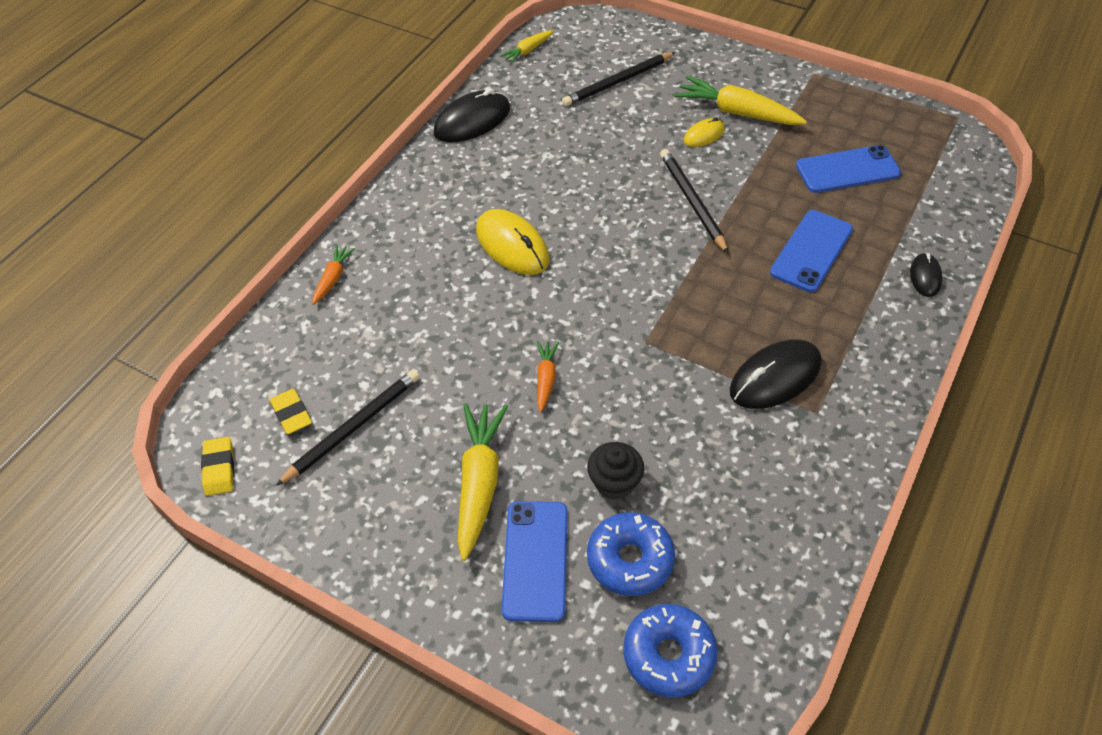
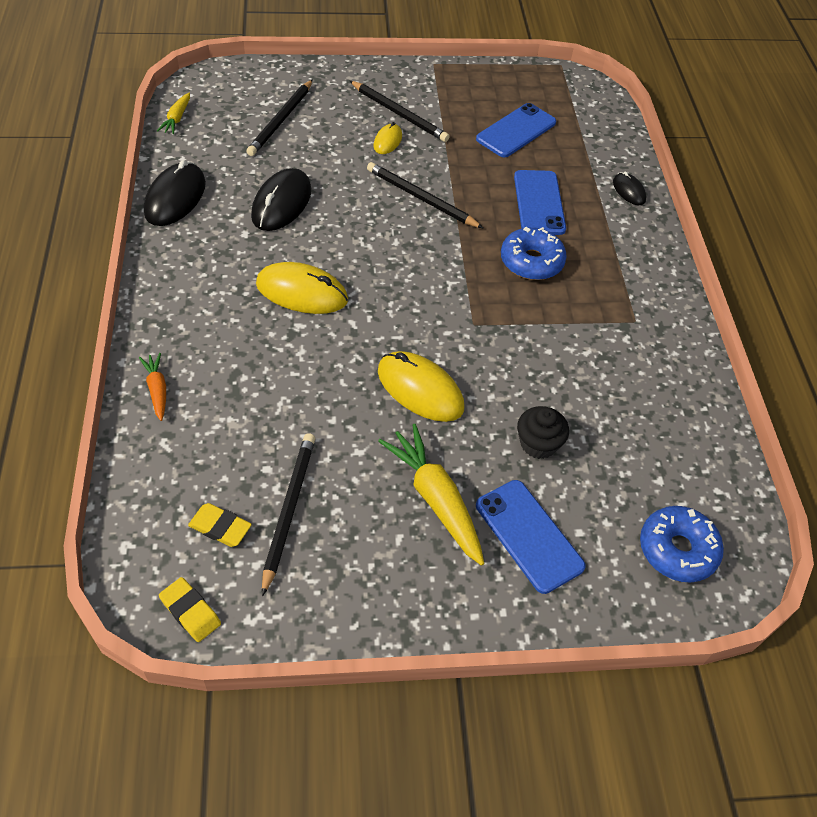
camera: 40 degrees left, 0 degrees up
orange carrot [537,341,559,412] -> yellow mouse [378,351,465,422]
blue donut [587,512,675,596] -> blue donut moved to [501,227,567,280]
yellow carrot [675,76,807,125] -> black pencil [350,81,450,142]
black mouse [730,339,822,409] -> black mouse moved to [251,168,311,231]

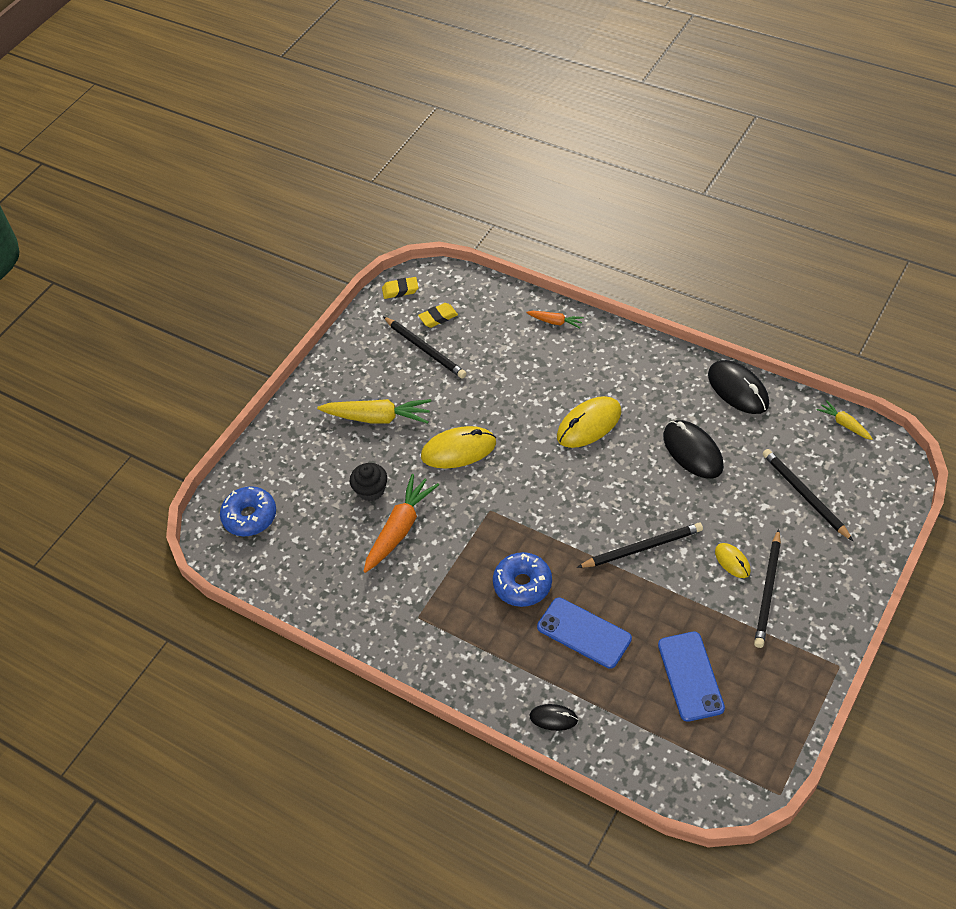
camera: 135 degrees right, 0 degrees up
black pencil [350,81,450,142] -> black pencil turned 60 degrees counterclockwise [754,529,781,648]
blue phone [476,480,586,594] -> none
none -> orange carrot [363,474,439,573]

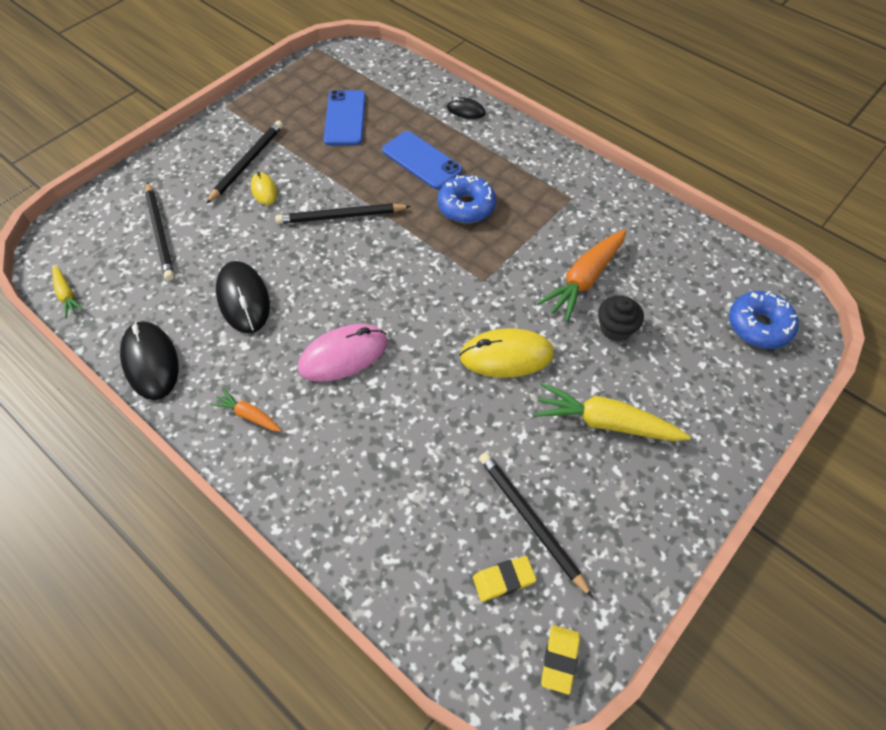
camera: 175 degrees left, 5 degrees up
yellow eraser [382,277,418,299] -> yellow eraser turned 75 degrees counterclockwise [541,625,580,695]
orange carrot [526,311,584,328] -> orange carrot moved to [210,389,282,432]
yellow mouse [557,396,622,448] -> pink mouse [298,324,388,382]

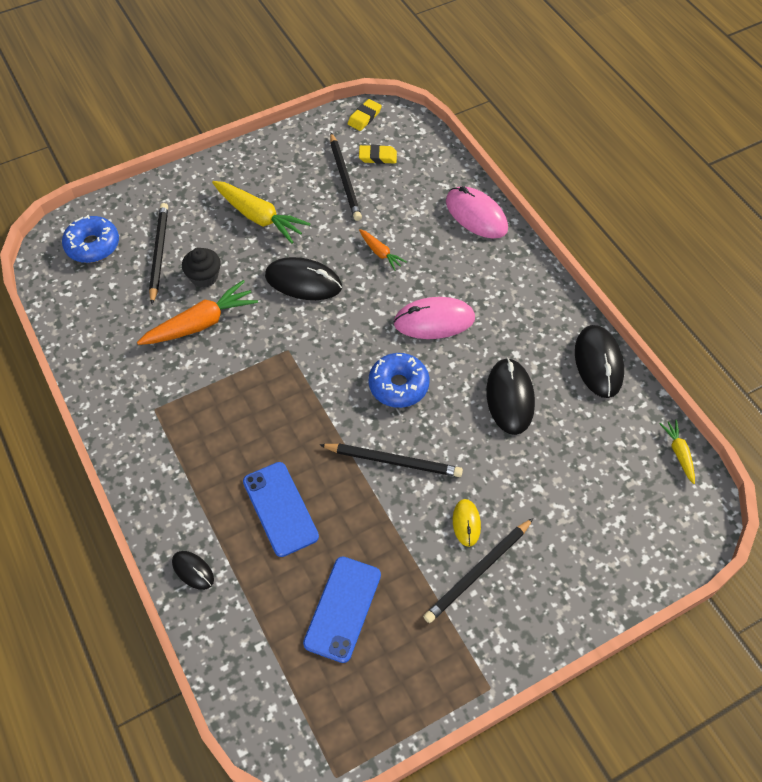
camera: 160 degrees left, 0 degrees up
black pencil [145,182,174,281] -> black pencil moved to [149,203,168,304]
orange carrot [210,389,282,432] -> orange carrot moved to [359,229,407,271]
blue donut [438,175,496,223] -> blue donut moved to [369,353,430,408]
yellow mouse [459,328,554,378] -> black mouse [265,257,342,300]
none -> pink mouse [446,186,508,239]

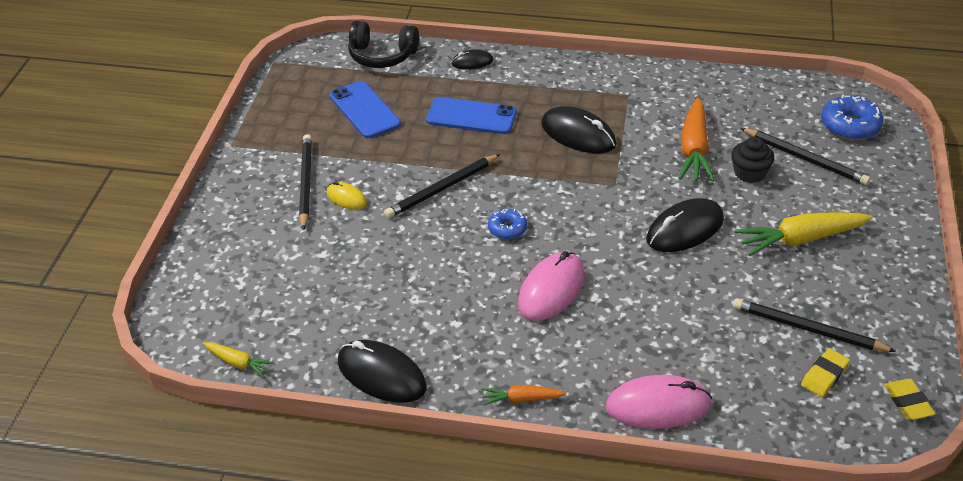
camera: 130 degrees right, 15 degrees down
orange carrot [359,229,407,271] -> orange carrot moved to [481,385,566,406]
blue donut [369,353,430,408] -> blue donut [488,209,527,239], size x0.60
black mouse [486,358,535,435] -> black mouse moved to [541,106,616,153]
none -> black headphones [348,21,419,68]

